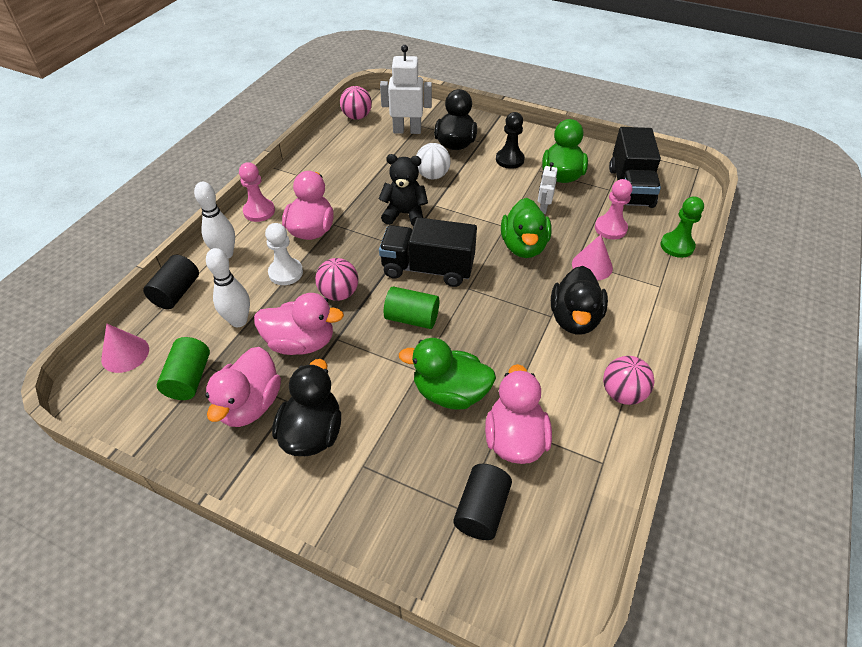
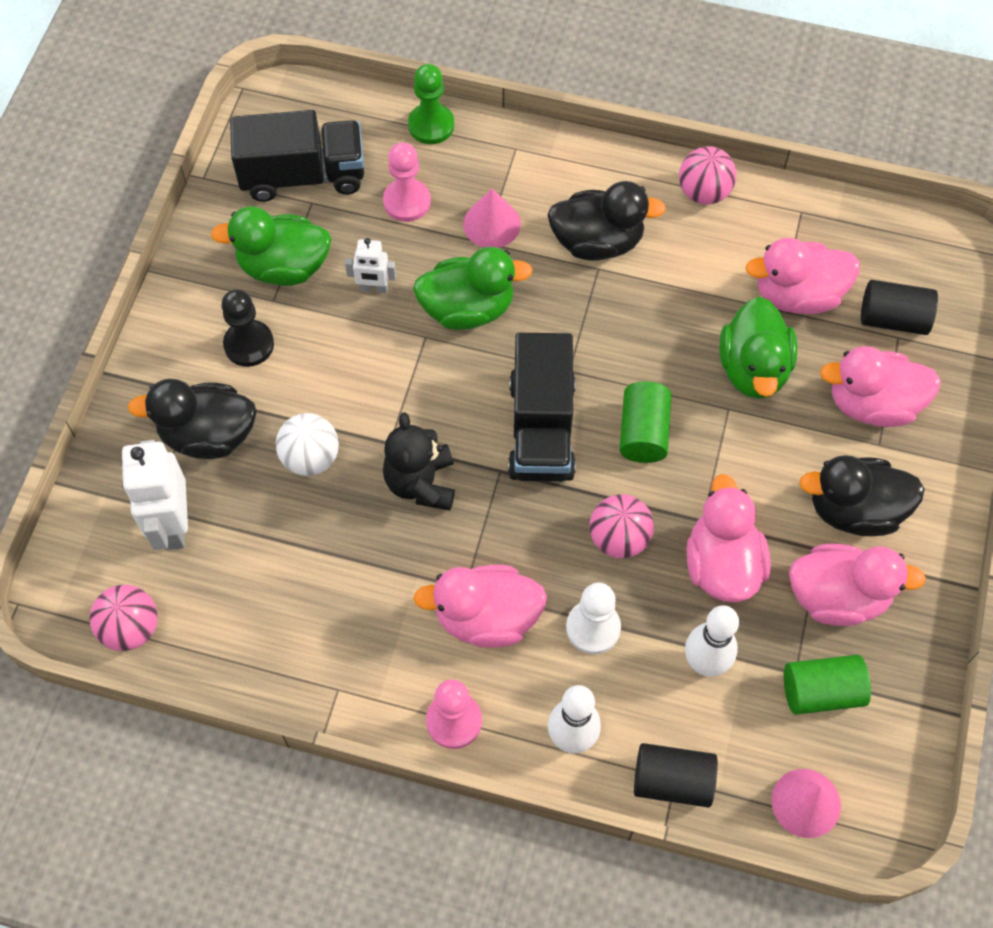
camera: 100 degrees left, 15 degrees up
none -> pink duck [820,346,941,427]

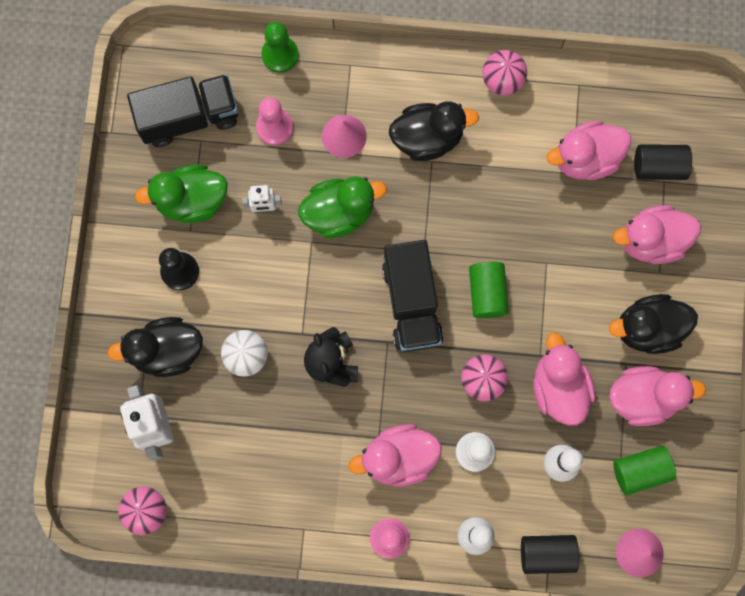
camera: 10 degrees left, 15 degrees up
green duck [719,297,797,399] -> none

